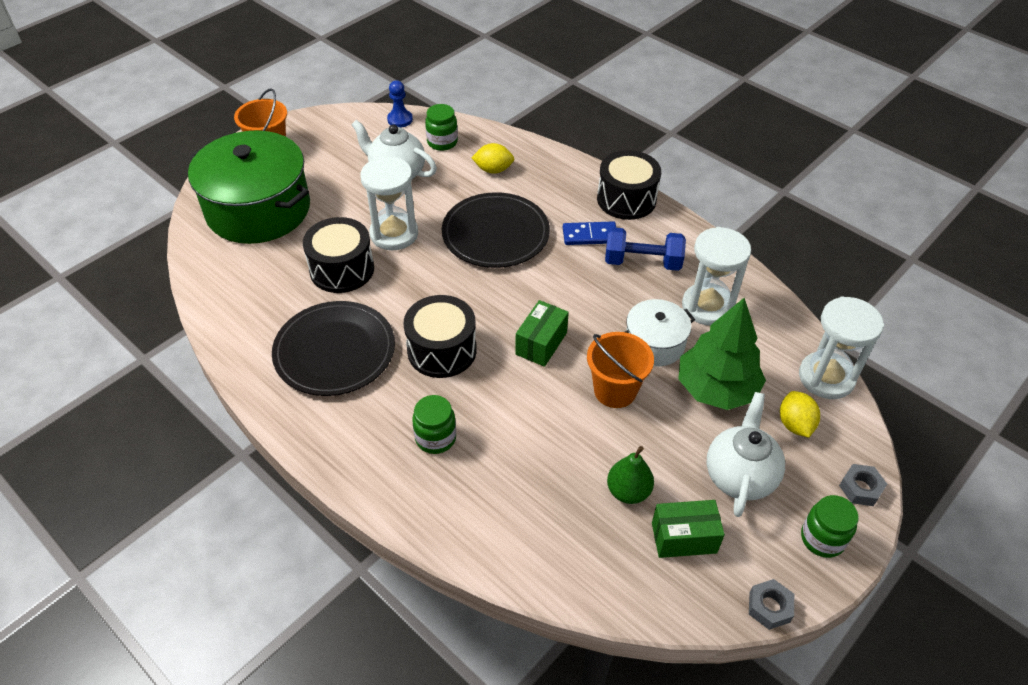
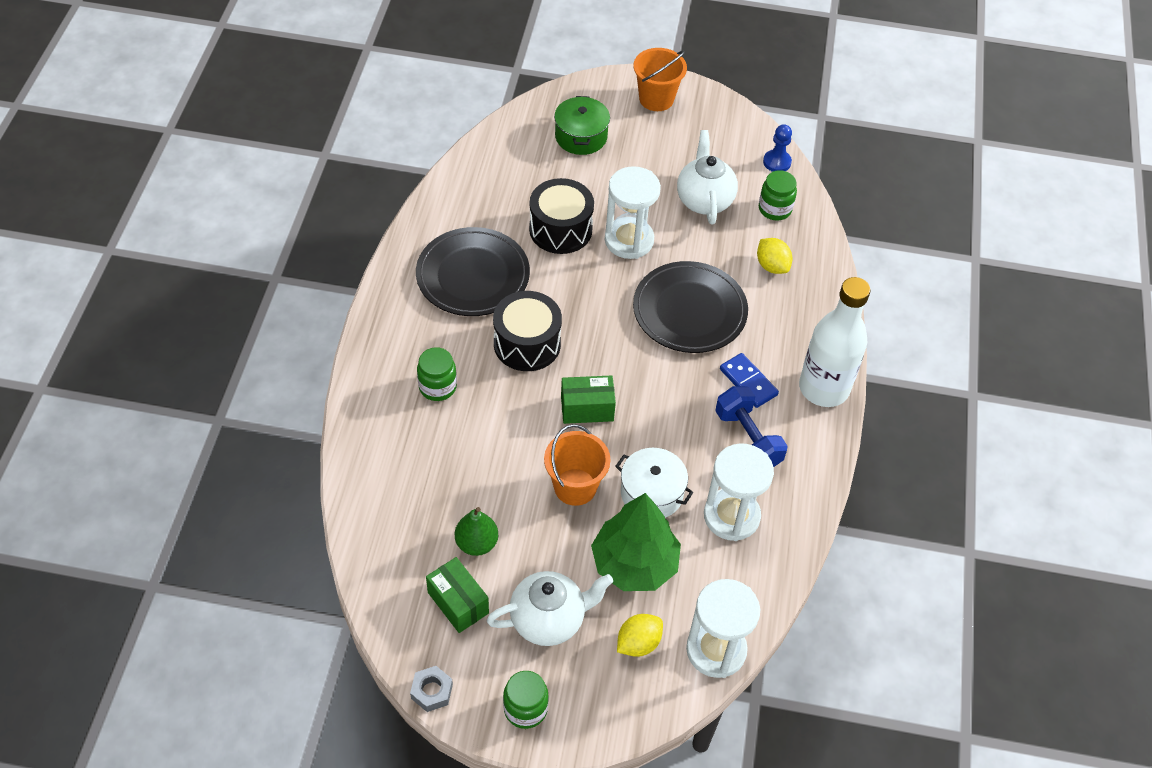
camera: 55 degrees right, 5 degrees up
green pot [188,130,310,244] -> green pot [554,96,610,155], size x0.51
black drum [597,150,661,220] -> white bottle [799,277,870,407]
grey nut [839,464,887,506] -> none

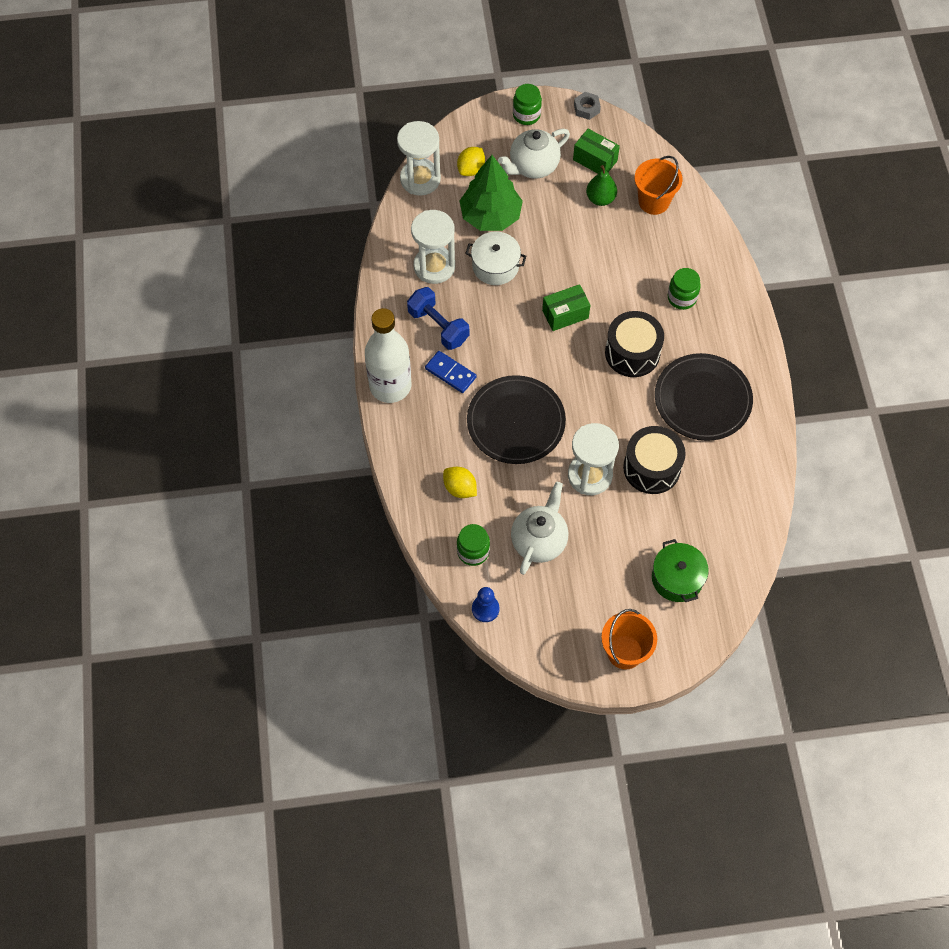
camera: 165 degrees right, 10 degrees up
orange bucket [544,424,610,506] -> orange bucket moved to [635,156,683,215]
white teapot [677,130,738,225] -> white teapot turned 135 degrees counterclockwise [511,482,568,575]

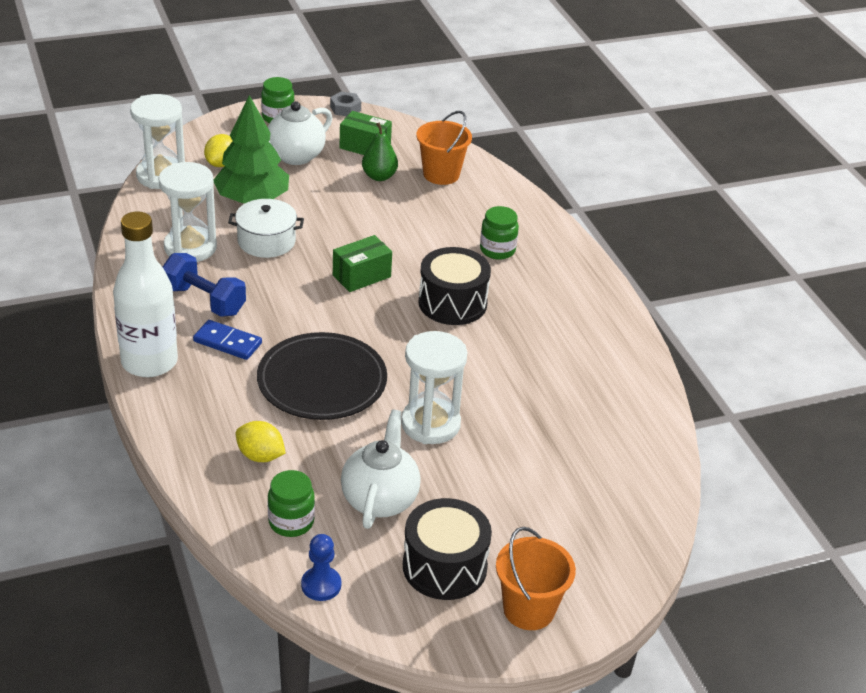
camera: 15 degrees left, 25 degrees down
black drum [623,426,686,494] -> black drum moved to [403,498,492,600]
green pot [652,539,709,602] -> none
black plate [655,353,753,441] -> none

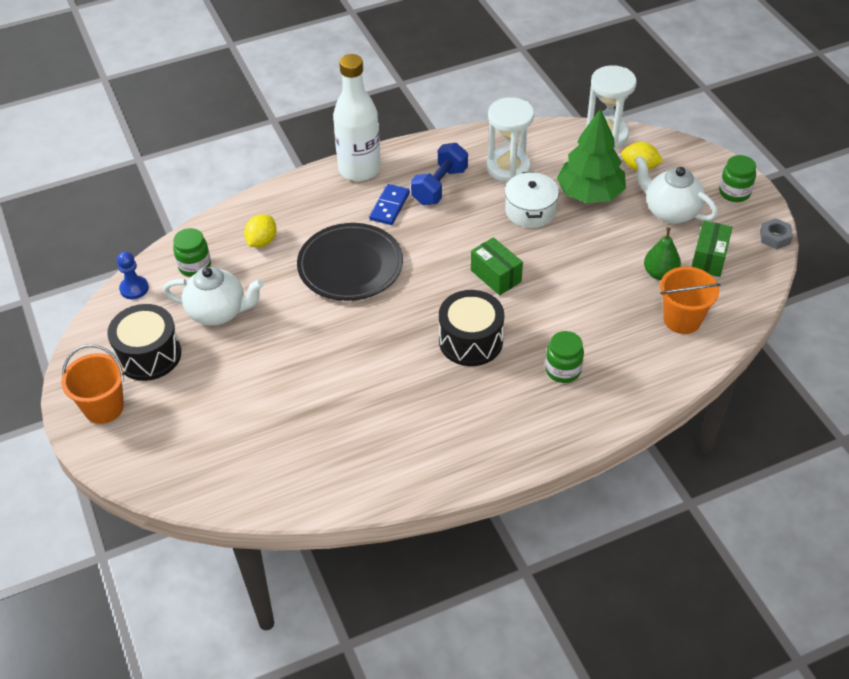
camera: 90 degrees right, 10 degrees up
white hourglass [401,331,467,444] -> none

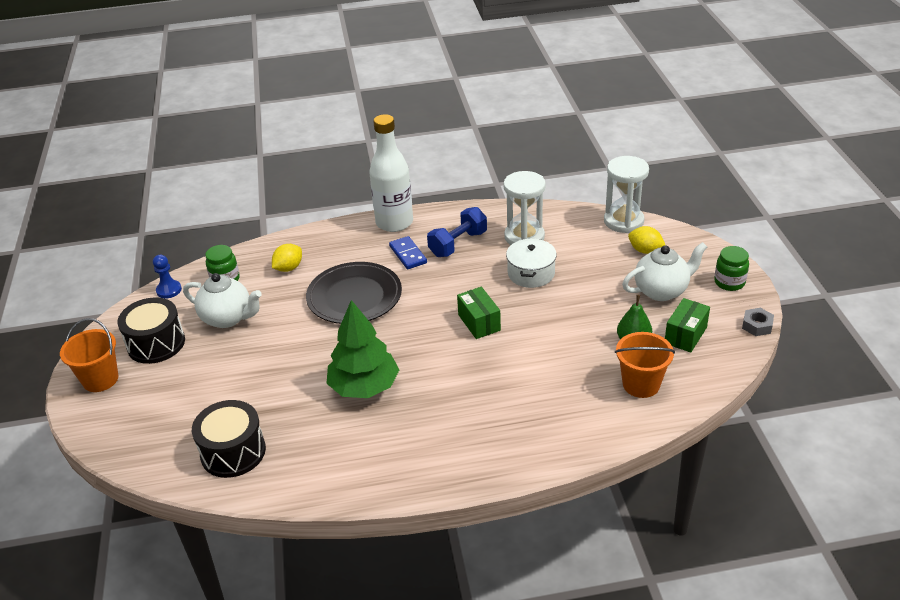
camera: 15 degrees right, 10 degrees down
blue domino [369,184,410,225] -> blue domino turned 60 degrees counterclockwise [389,236,427,269]
black drum [439,290,504,366] -> black drum moved to [192,400,266,478]
green jar [545,331,584,383] -> none
green tree [557,108,626,203] -> green tree moved to [326,300,399,398]
white teapot [634,156,718,224] -> white teapot turned 105 degrees clockwise [622,242,707,301]

